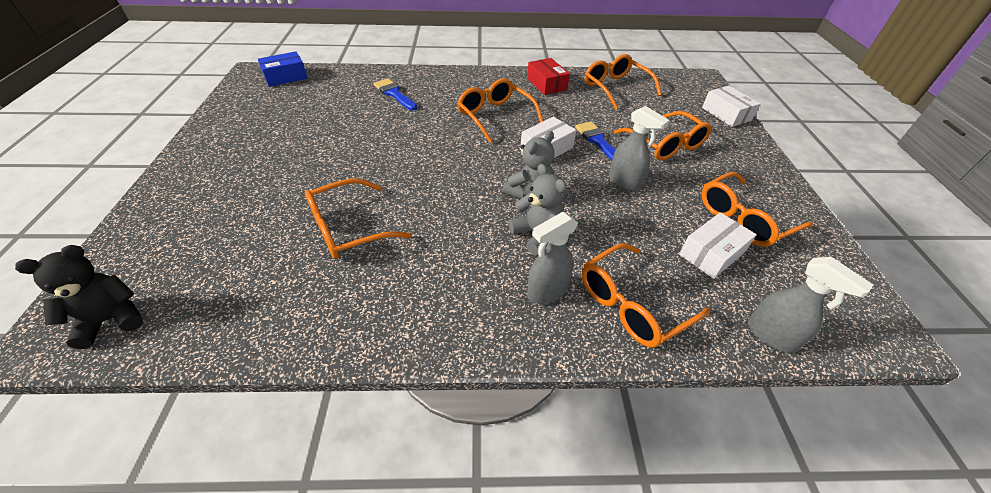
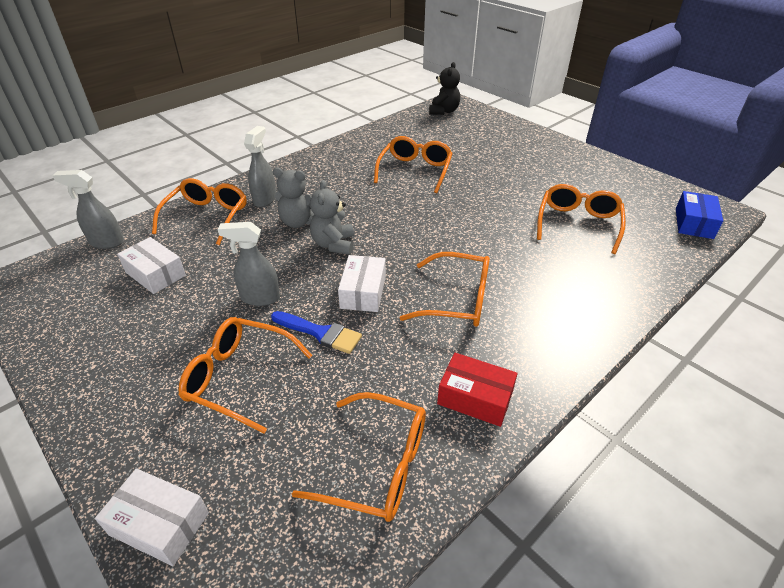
camera: 140 degrees right, 5 degrees down
blue brush [373,78,417,111] -> none
white box [679,212,757,279] -> white box turned 60 degrees counterclockwise [117,237,186,294]
orange glasses [701,171,813,247] -> orange glasses moved to [537,184,626,254]

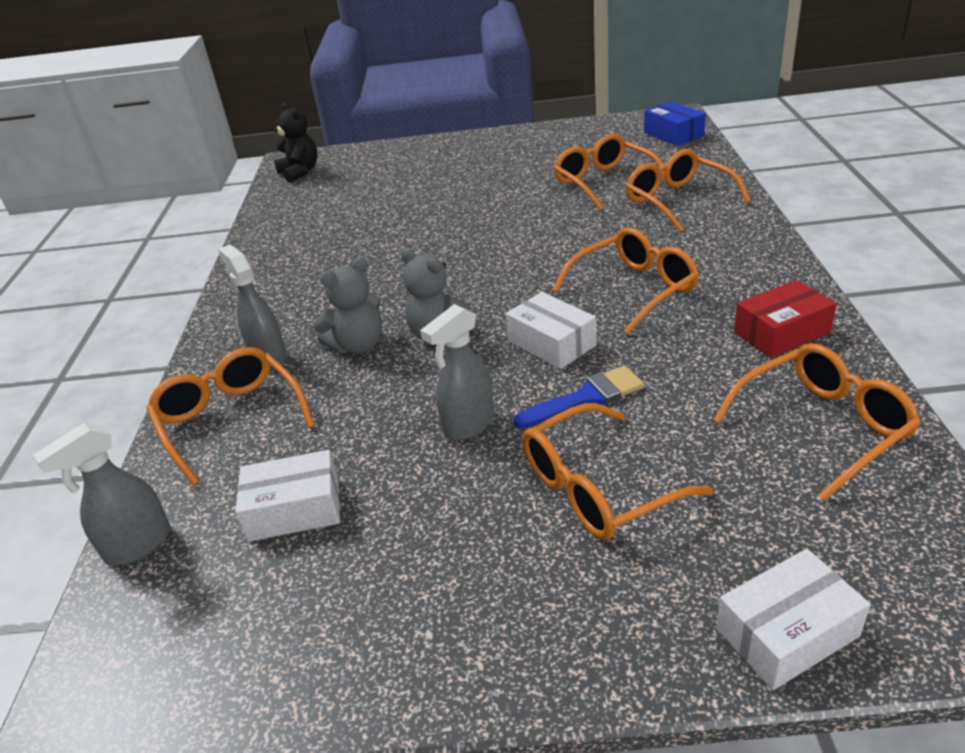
camera: 45 degrees left, 5 degrees down
orange glasses [374,136,453,193] -> orange glasses moved to [626,149,751,232]

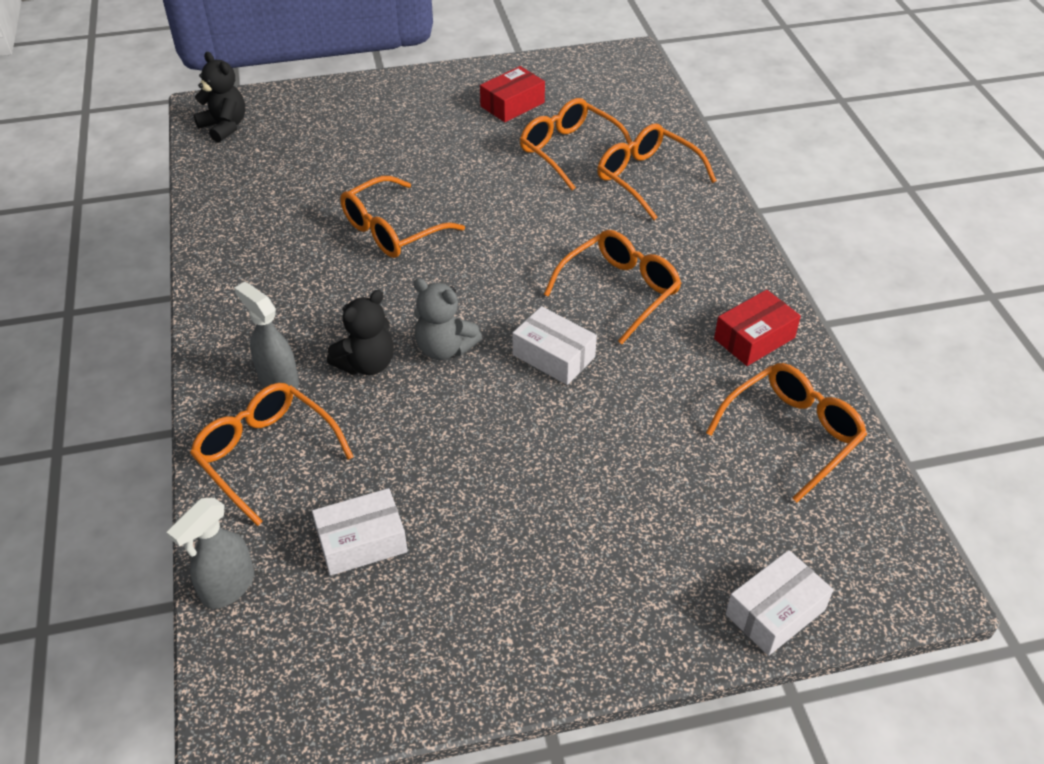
camera: 15 degrees left, 10 degrees up
grey teddy bear [313,257,382,353] -> black teddy bear [327,290,394,375]
grey spray bottle [420,304,494,441] -> none
blue brush [514,365,644,428] -> none
orange glasses [522,403,713,540] -> orange glasses moved to [340,176,465,258]
blue box [644,101,706,146] -> none
none -> red box [480,66,545,122]

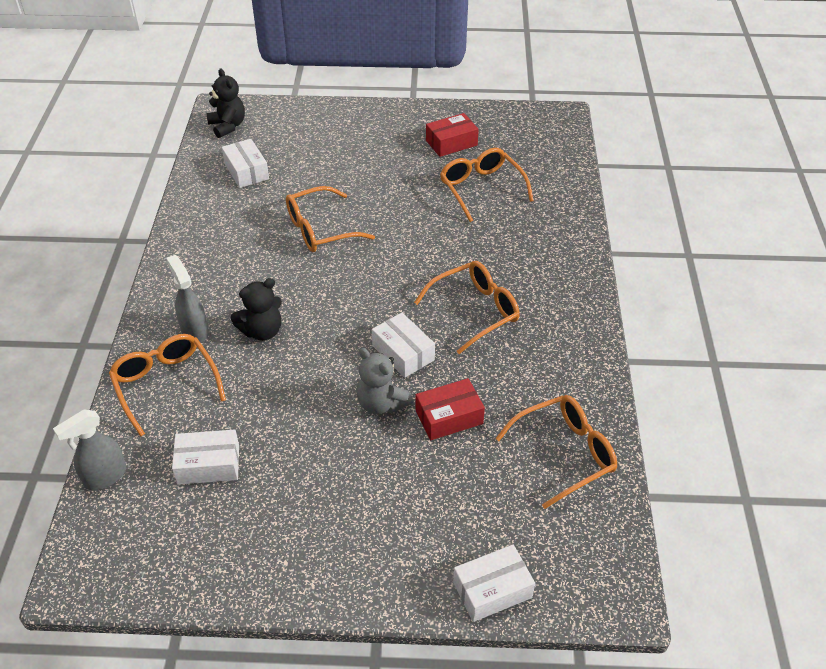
camera: 15 degrees right, 0 degrees up
grey teddy bear [413,278,482,360] -> grey teddy bear moved to [357,348,413,414]
orange glasses [597,124,717,220] -> none
red box [714,290,801,366] -> red box moved to [416,378,485,440]
none -> white box [222,139,269,188]

